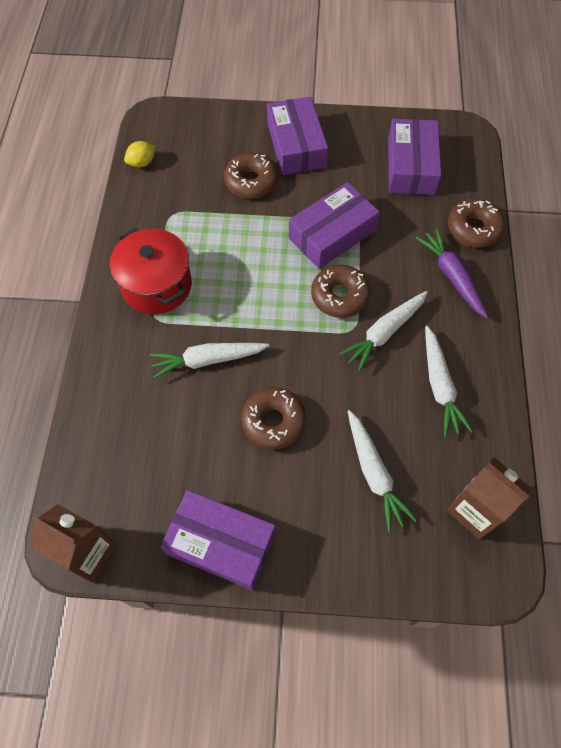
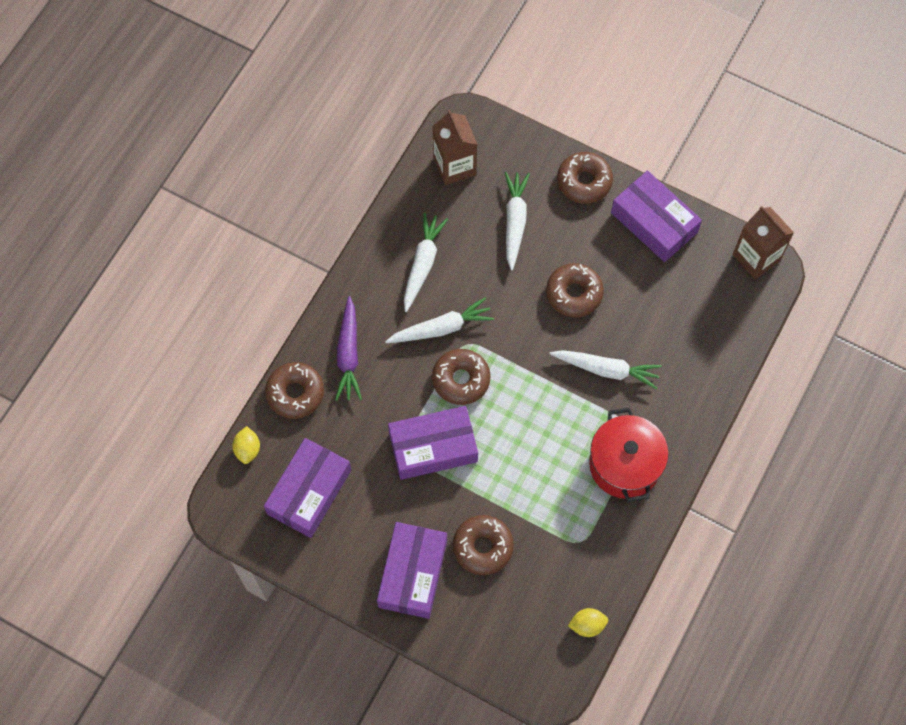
camera: 155 degrees left, 5 degrees up
none -> yellow lemon [232,426,260,464]
none -> brown donut [557,152,613,204]

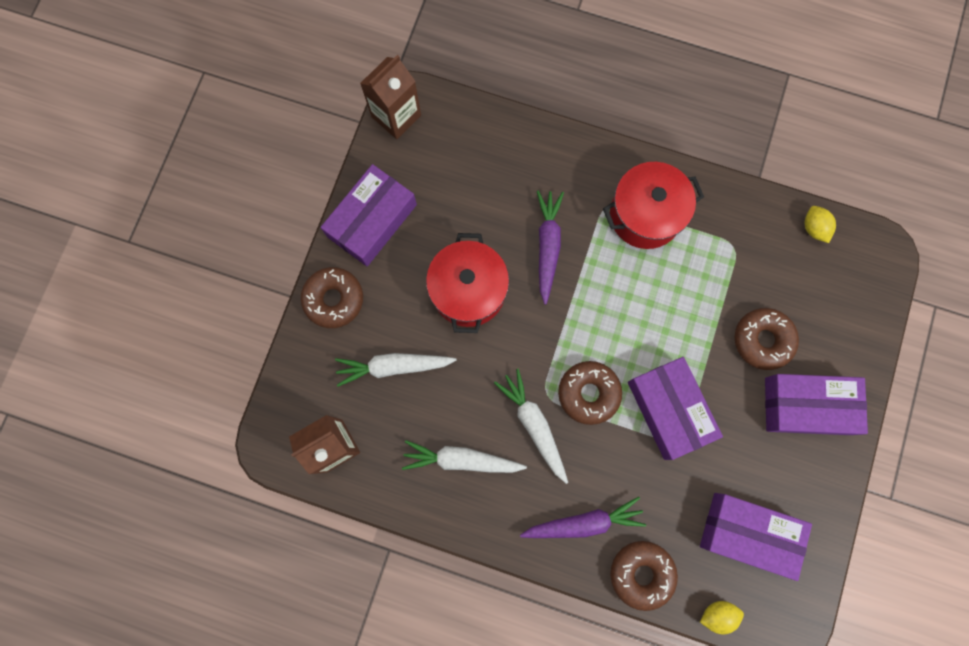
camera: 100 degrees left, 10 degrees up
brown donut [546,263,604,318] -> red pot [426,233,509,333]
white carrot [550,350,662,389] -> purple carrot [537,191,564,305]

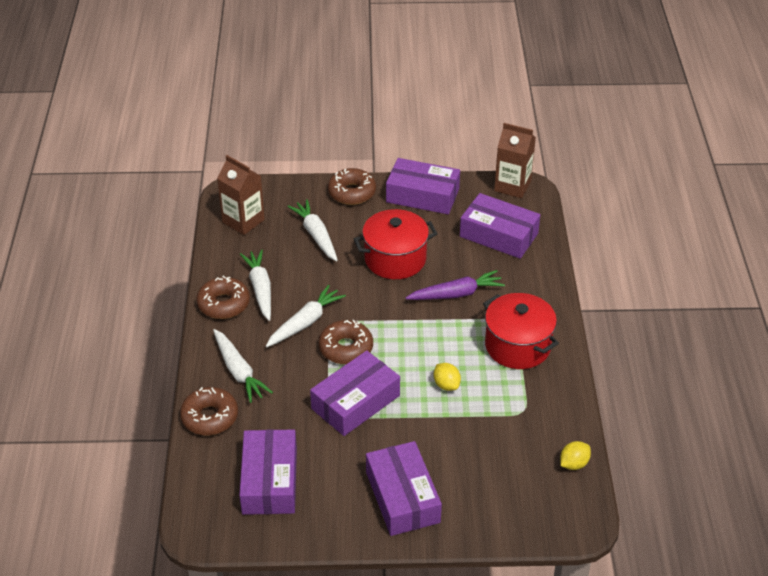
camera: 70 degrees right, 35 degrees down
purple carrot [520,497,646,538] -> white carrot [213,329,273,403]
yellow lemon [700,601,744,634] -> yellow lemon moved to [433,363,461,391]
brown donut [735,308,799,370] -> brown donut moved to [196,276,250,319]
none -> purple box [460,193,540,259]

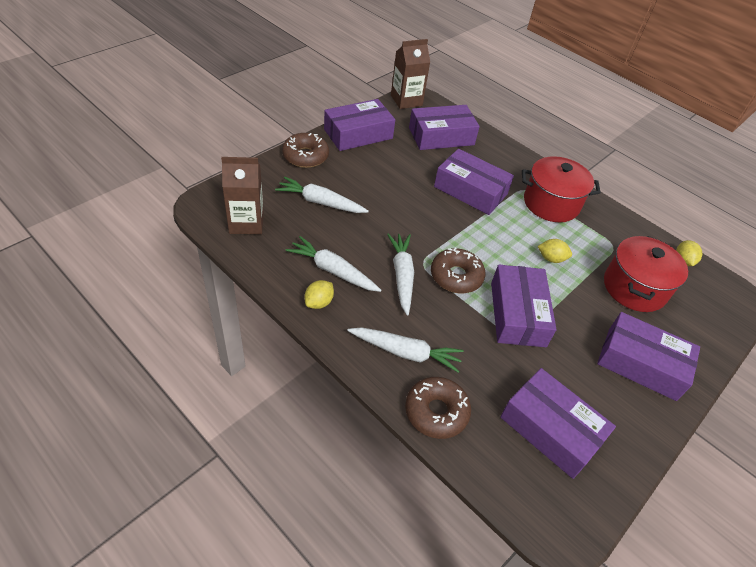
camera: 50 degrees left, 5 degrees up
brown donut [196,276,250,319] -> yellow lemon [305,280,334,309]
red pot [354,209,438,279] -> red pot moved to [604,236,688,312]
purple carrot [405,270,505,300] -> purple box [434,149,514,215]

